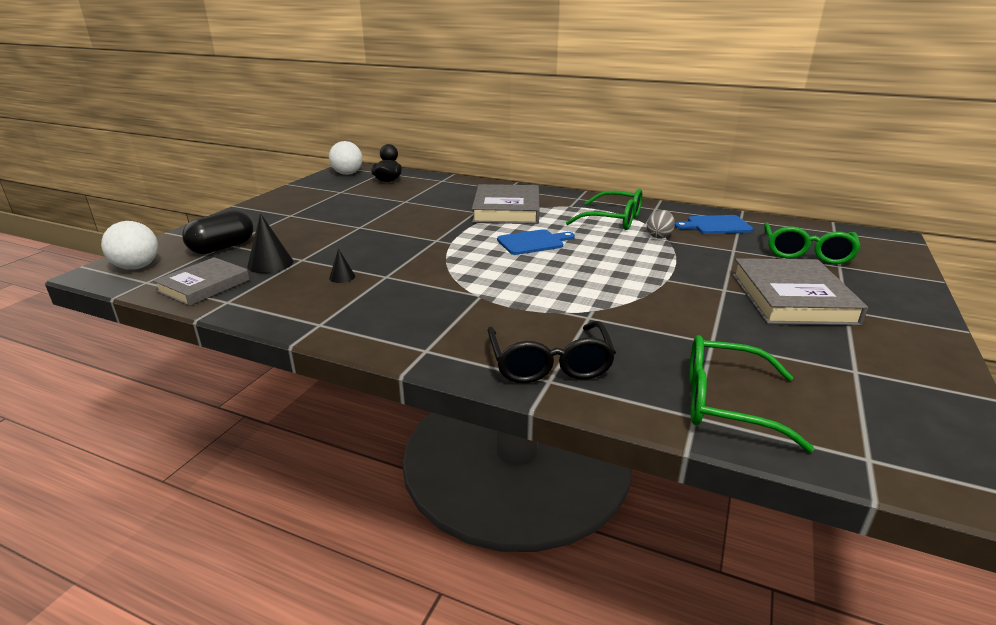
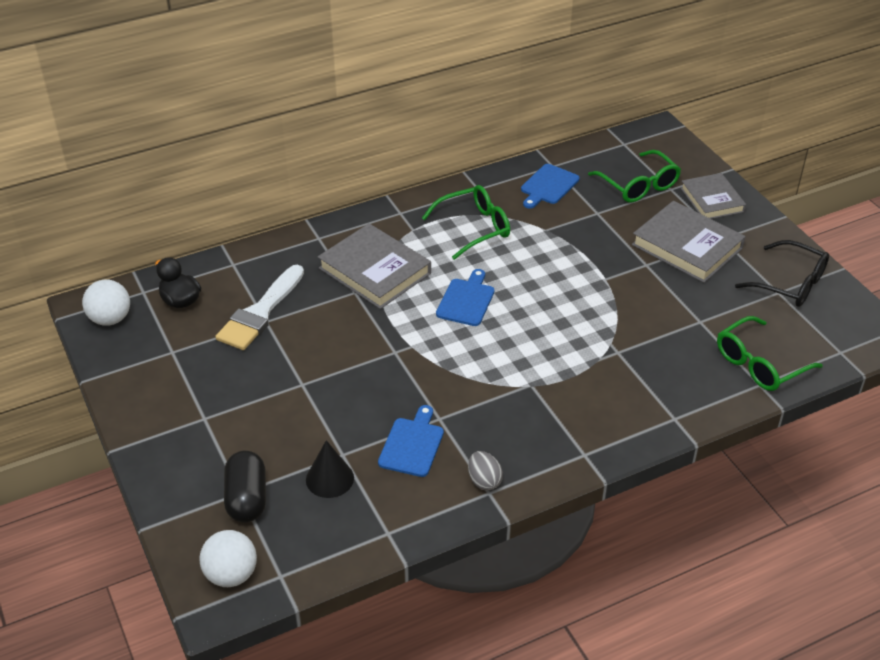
camera: 50 degrees left, 15 degrees up
grey book [153,257,250,306] -> grey book moved to [681,173,746,219]
black cone [329,249,355,283] -> blue cutting board [378,405,444,477]
black glasses [488,321,616,383] -> black glasses moved to [735,240,829,307]
grey egg [647,210,675,239] -> grey egg moved to [468,451,503,491]
none -> white brush [215,265,304,350]

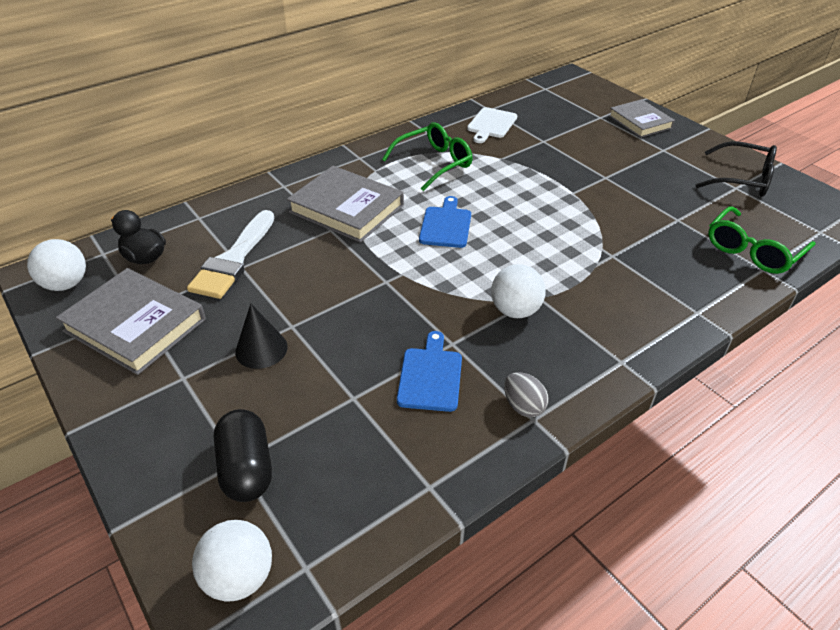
camera: 10 degrees left, 0 degrees up
black cone [306,440,354,498] -> black cone moved to [235,304,288,369]
blue cutting board [521,164,579,209] -> white cutting board [467,107,517,143]
green glasses [588,150,681,203] -> none
grey book [632,201,746,283] -> grey book moved to [56,268,206,375]
none -> white ball [491,264,545,318]

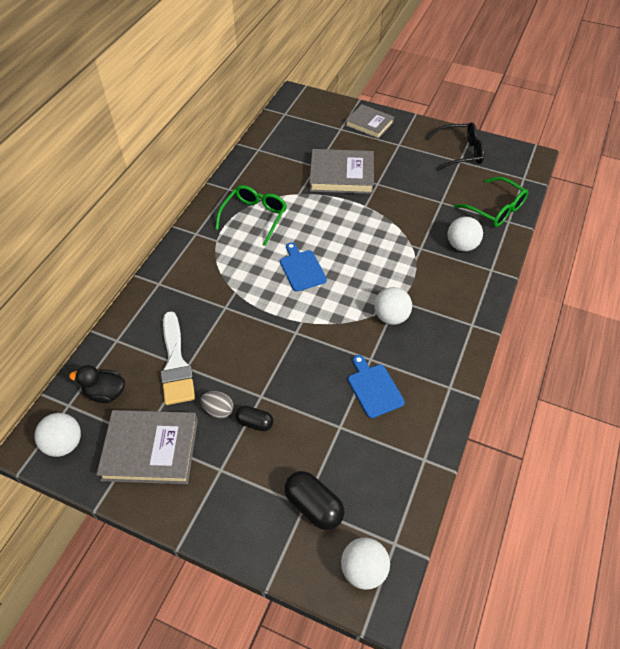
camera: 30 degrees left, 10 degrees up
black cone [235,304,288,369] -> black capsule [235,406,273,431]
grey book [287,166,404,243] -> grey book moved to [309,149,374,194]
white cutting board [467,107,517,143] -> none
grey egg [504,372,549,417] -> grey egg moved to [201,391,233,419]
green glasses [708,206,815,274] -> green glasses turned 60 degrees counterclockwise [454,177,528,227]
none -> white ball [448,217,483,251]

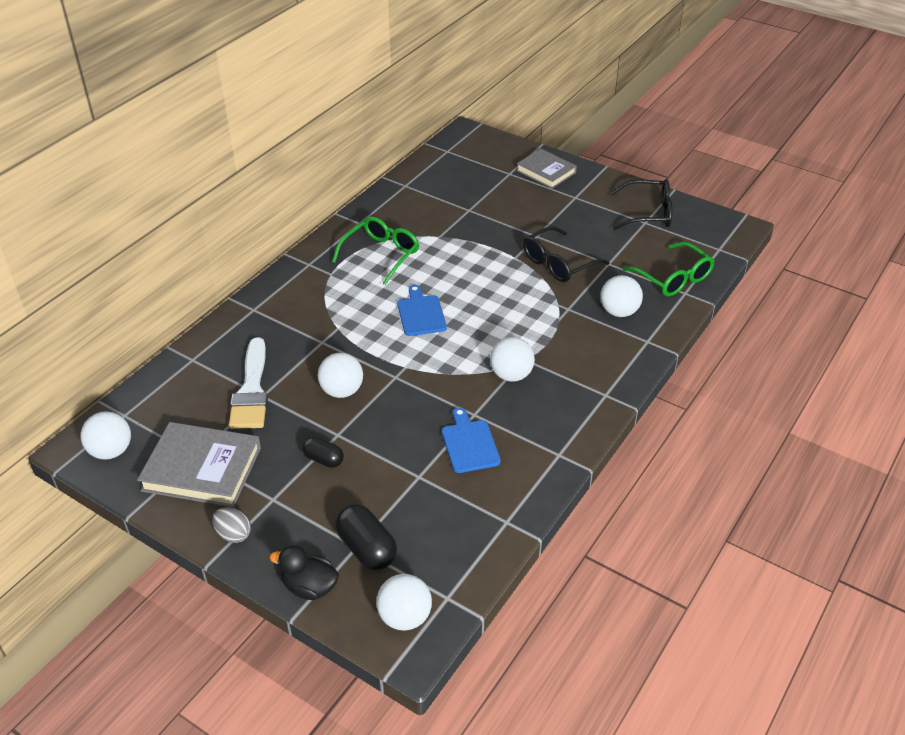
camera: 10 degrees right, 10 degrees down
black duck [69,365,125,403] -> black duck moved to [270,545,339,600]
grey egg [201,391,233,419] -> grey egg moved to [212,508,251,543]
grey book [309,149,374,194] -> none
none -> white ball [318,353,363,398]
none -> black glasses [523,226,610,282]

